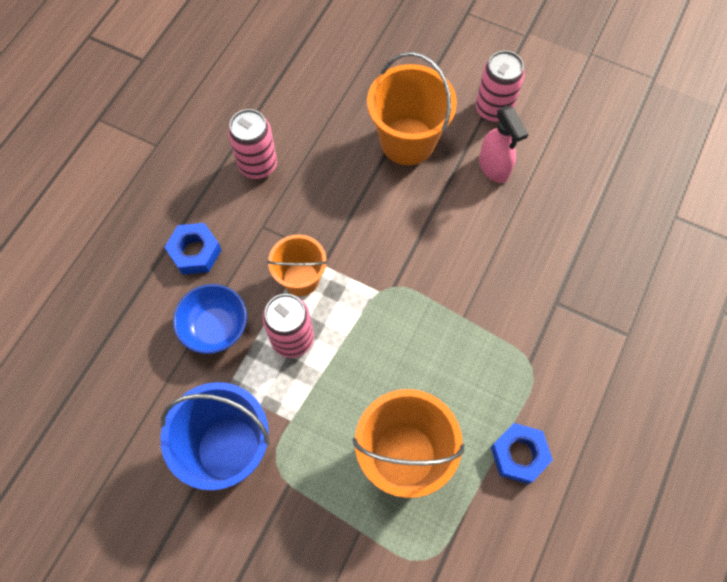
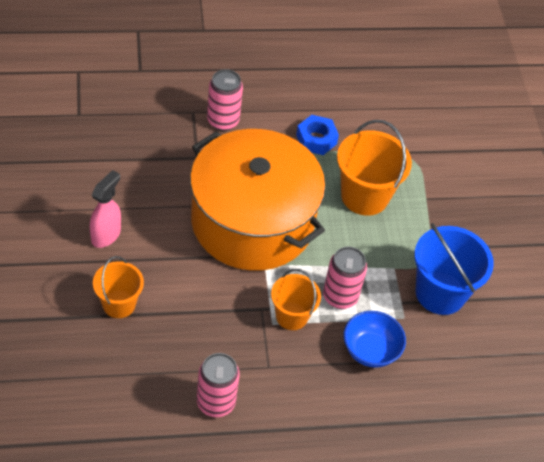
camera: 130 degrees left, 15 degrees down
blue nut [165,223,222,275] -> none
orange bucket [367,52,457,165] -> orange bucket [93,256,144,318], size x0.62
pink can [476,51,525,122] -> pink can moved to [207,69,243,131]
none -> orange pot [190,129,325,271]

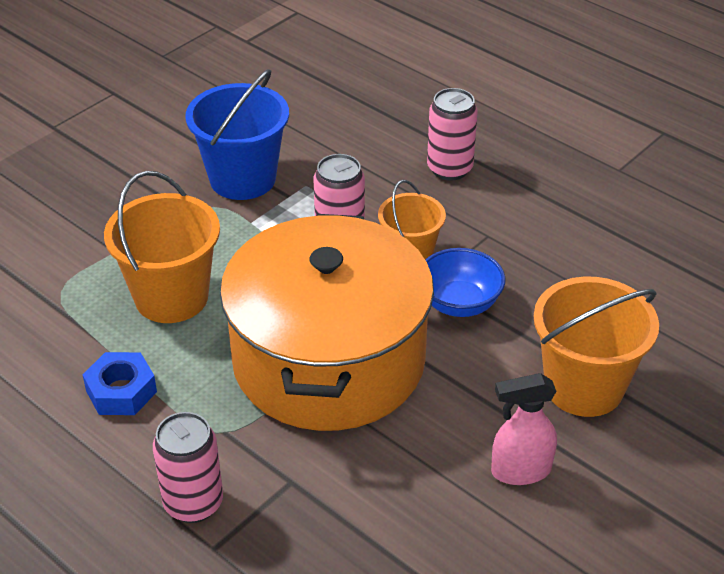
camera: 125 degrees left, 10 degrees down
orange bucket [93,256,144,318] -> orange bucket [533,277,659,417], size x1.61
pink can [197,353,240,417] -> pink can moved to [427,88,478,181]
blue bowl [344,311,406,368] -> blue bowl moved to [426,248,505,317]

